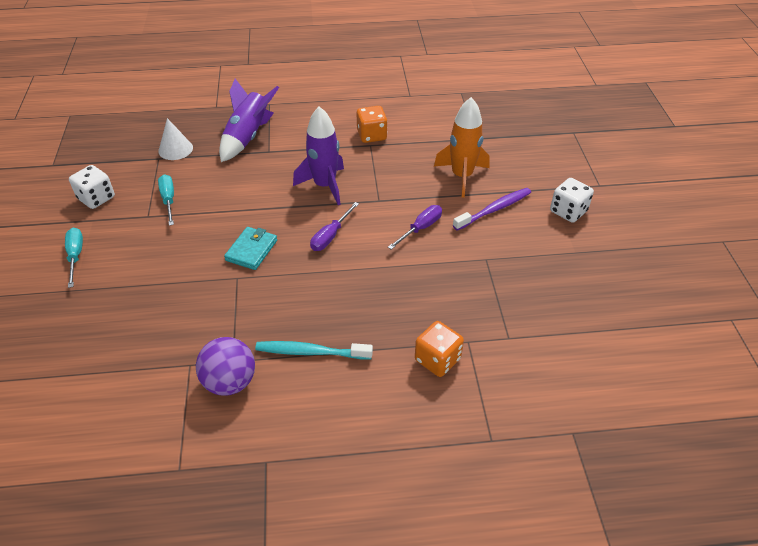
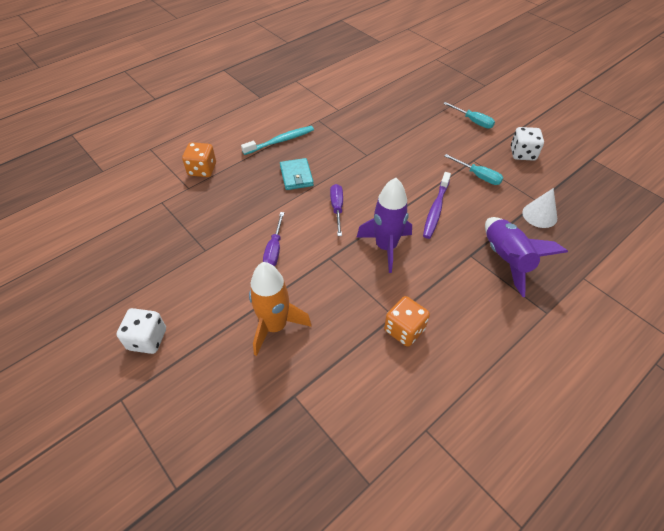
camera: 145 degrees right, 5 degrees up
purple ball [196,337,255,396] -> none
turquoise wallet [224,227,277,270] -> turquoise wallet moved to [280,158,314,190]
purple toothbrush [453,188,531,231] -> purple toothbrush moved to [423,172,451,239]

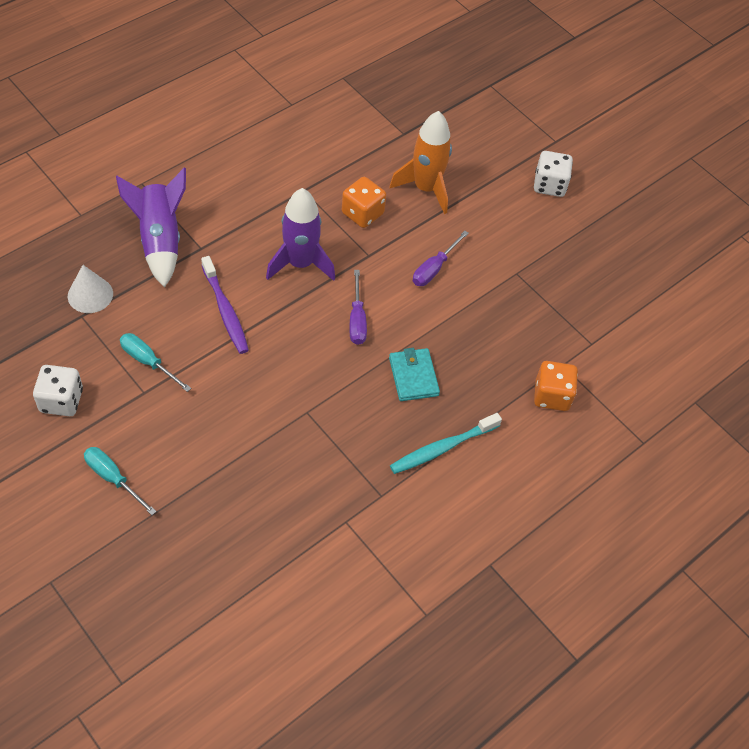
camera: 175 degrees right, 5 degrees up
purple screwdriver [263,212,284,267] -> purple screwdriver turned 150 degrees counterclockwise [413,231,469,286]
orange dice [384,296,430,347] -> orange dice moved to [342,177,386,228]
purple toothbrush [423,172,451,239] -> purple toothbrush turned 135 degrees clockwise [201,256,249,354]

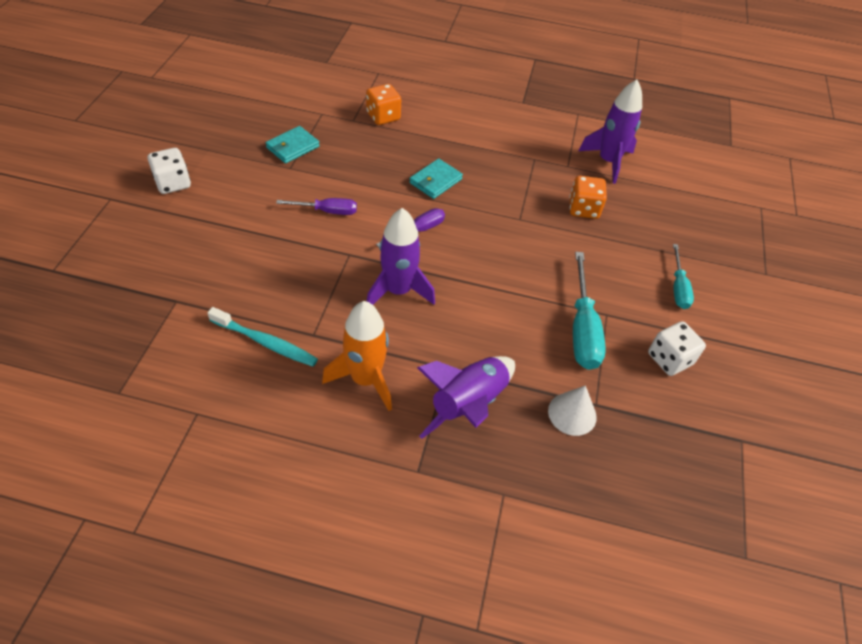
camera: 125 degrees left, 5 degrees down
turquoise screwdriver [120,333,191,392] -> turquoise screwdriver [573,252,606,370], size x1.64
purple toothbrush [201,256,249,354] -> none
orange dice [342,177,386,228] -> orange dice moved to [569,176,607,219]
orange rocket [390,111,452,214] -> orange rocket moved to [322,301,392,411]
turquoise toothbrush [390,413,502,474] -> turquoise toothbrush moved to [207,307,318,367]
none -> turquoise wallet [266,126,320,164]
none -> purple rocket [579,79,642,184]

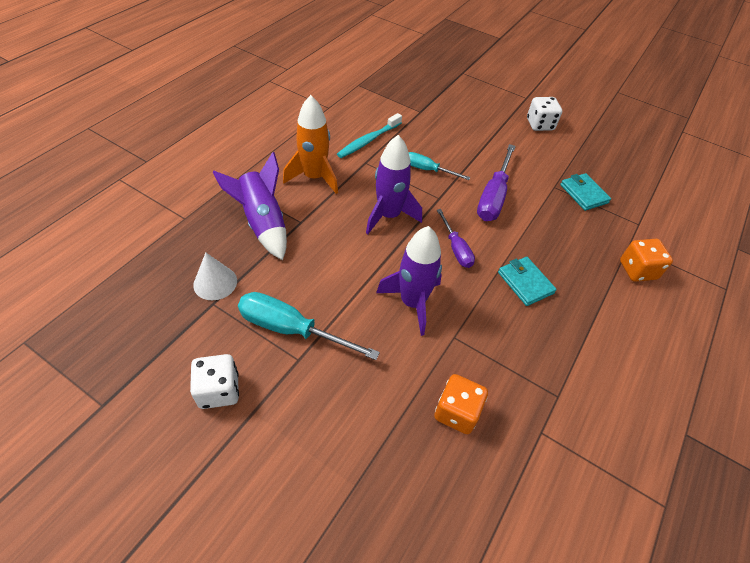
camera: 110 degrees right, 0 degrees up
purple screwdriver [276,198,357,215] -> purple screwdriver [477,144,516,221], size x1.64
purple rocket [579,79,642,184] -> purple rocket moved to [376,226,442,336]
turquoise screwdriver [673,244,694,309] -> turquoise screwdriver moved to [409,152,470,180]

